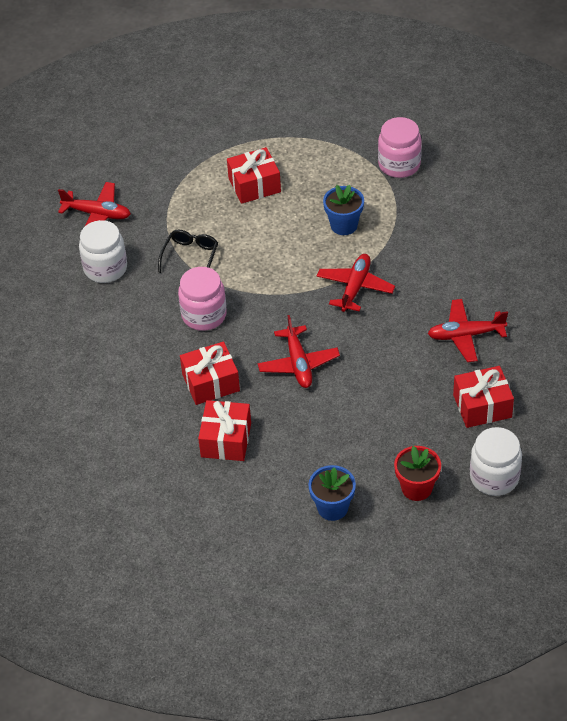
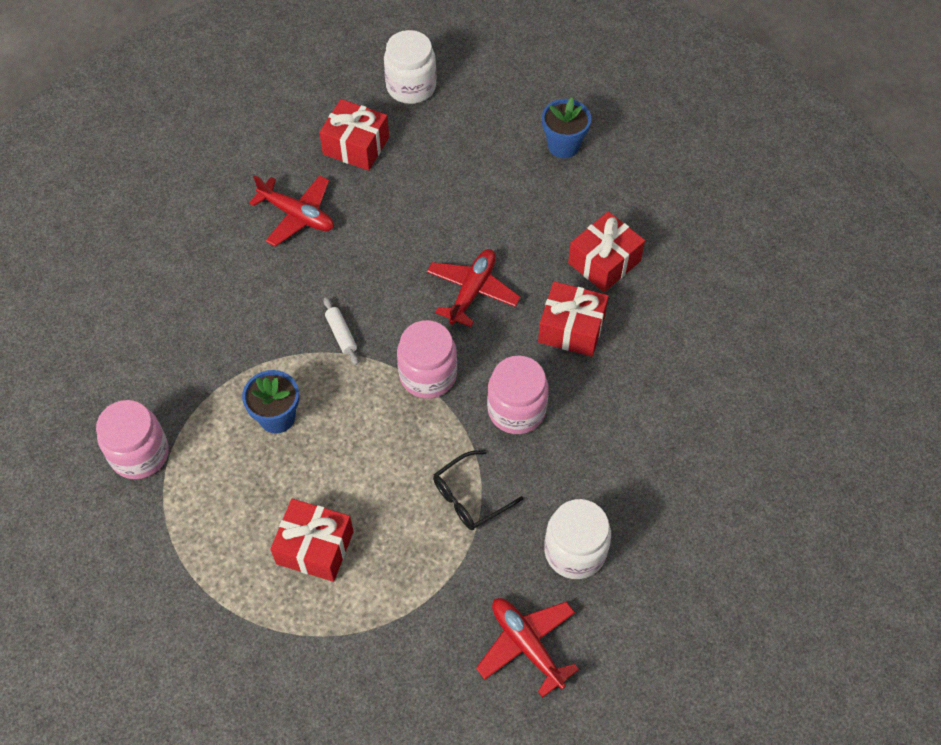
camera: 145 degrees left, 10 degrees up
red plane [317,254,395,312] -> white rolling pin [324,297,359,365]
red flower pot [394,446,441,501] -> none
none -> pink jar [397,320,457,399]

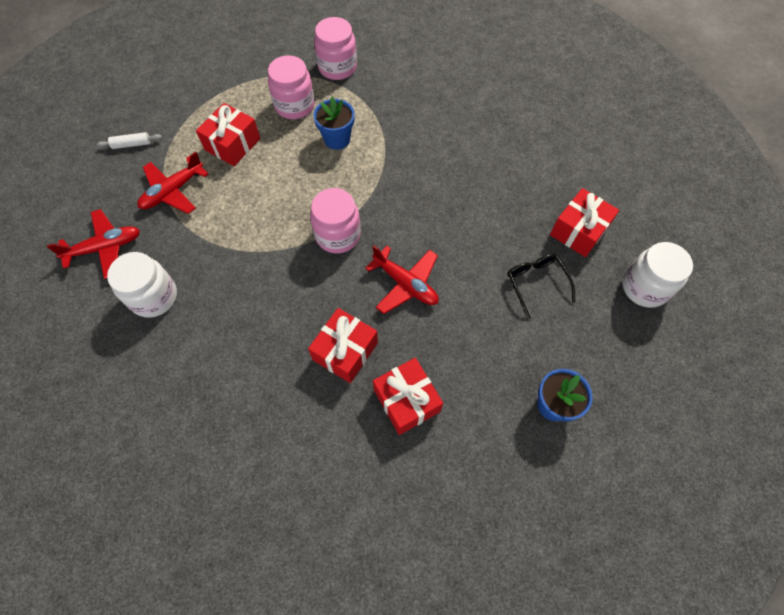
camera: 105 degrees right, 5 degrees up
red plane [249,175,334,247] -> red plane moved to [137,152,208,214]
white rolling pin [324,297,359,365] -> white rolling pin moved to [96,132,162,149]
black glasses [433,450,523,530] -> black glasses moved to [507,254,575,319]
pink jar [487,356,549,434] -> pink jar moved to [268,55,315,119]

